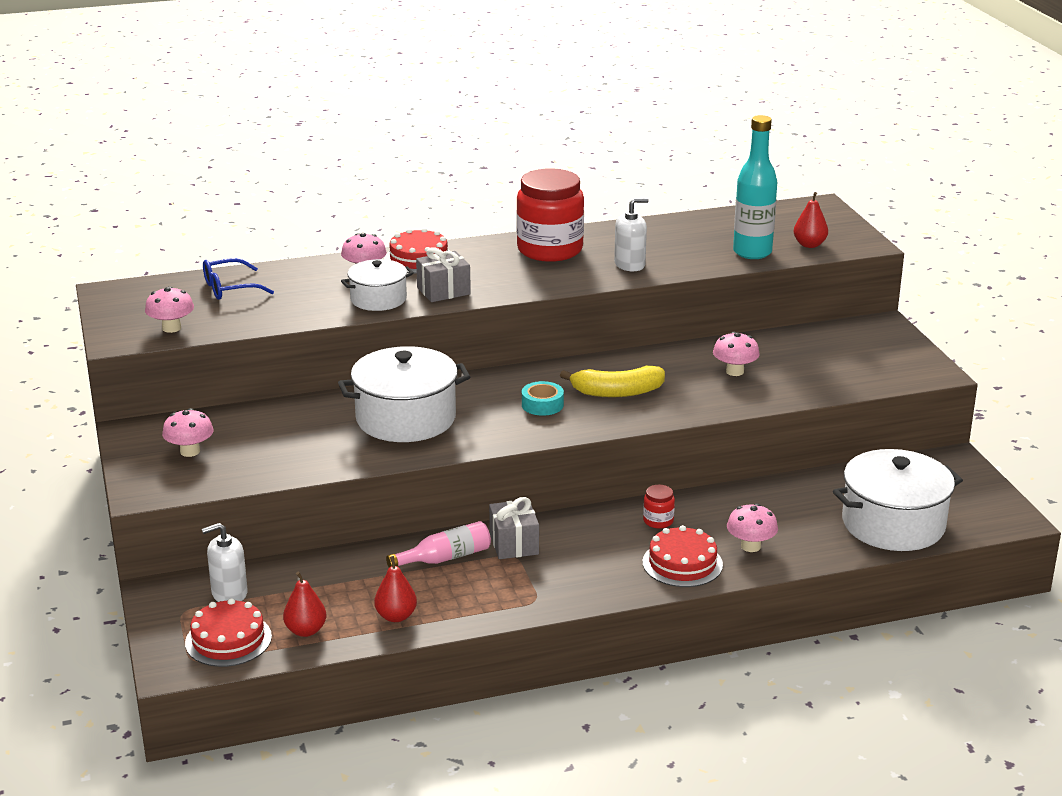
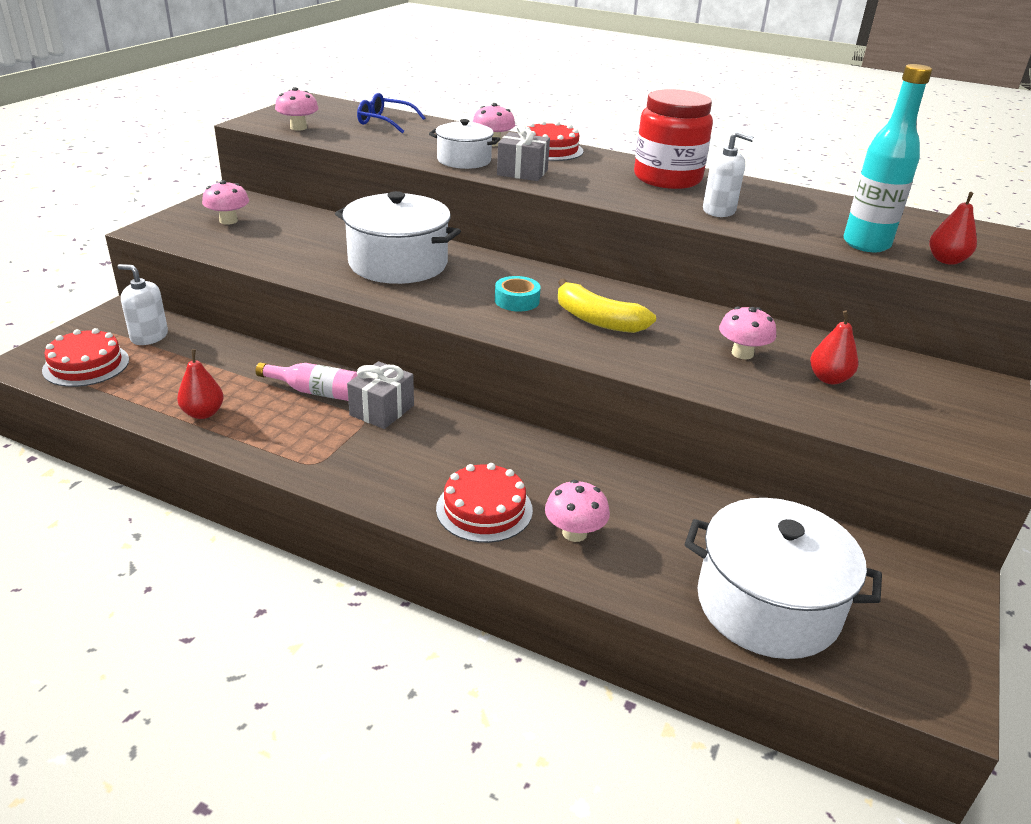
camera: 40 degrees right, 5 degrees up
red pear [283,572,326,637] -> red pear moved to [810,310,858,385]
red jar [643,485,675,529] -> none

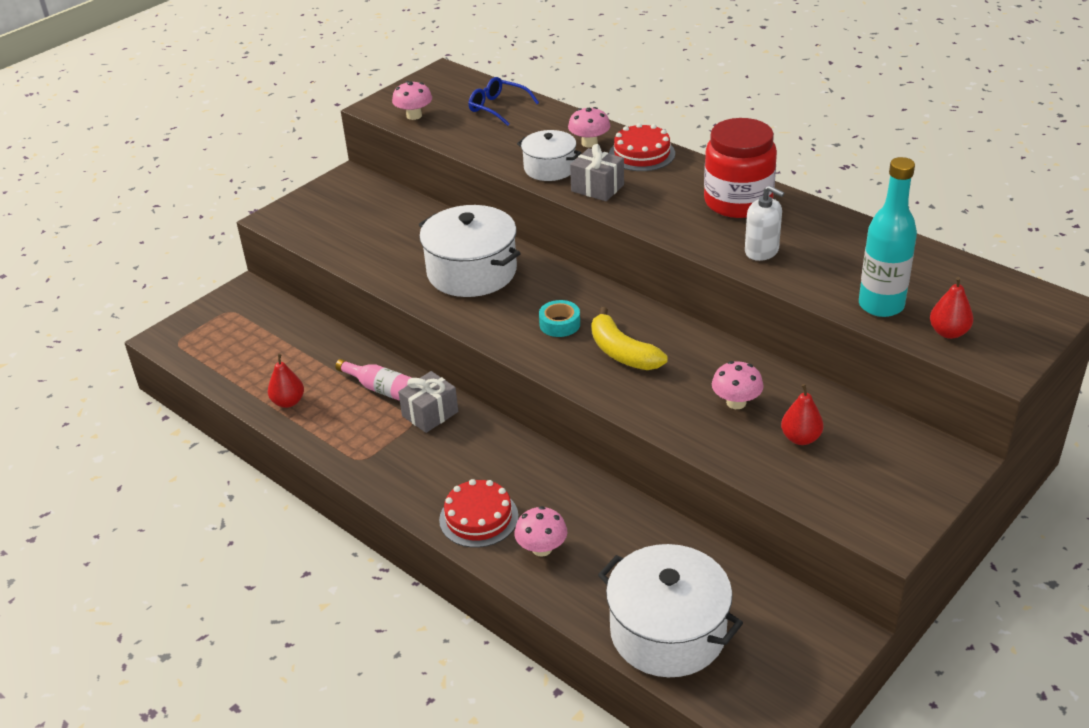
camera: 20 degrees right, 5 degrees up
red cake [42,328,129,387] -> none
white soap dispenser [118,264,168,345] -> none
pink mushroom [202,180,249,225] -> none

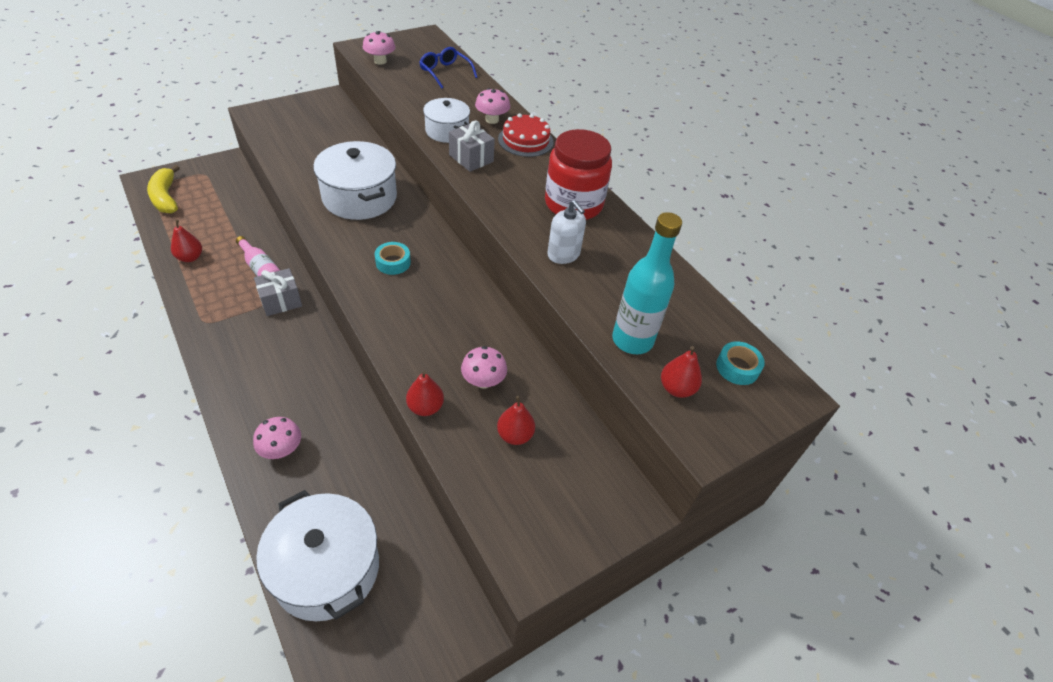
camera: 10 degrees right, 10 degrees up
red cake [439,479,519,548] -> none
yellow banana [591,307,667,370] -> yellow banana moved to [147,165,180,213]
none -> red pear [406,371,444,416]
none -> turquoise tape [716,341,765,385]

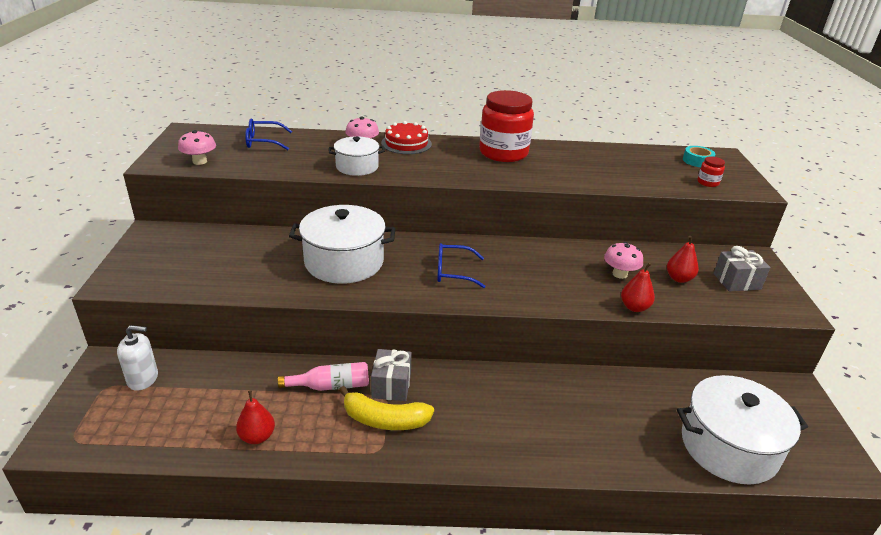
camera: 55 degrees left, 15 degrees down
yellow banana [147,165,180,213] -> yellow banana moved to [339,386,434,430]
pink mushroom [253,417,301,459] -> none
turquoise tape [375,242,411,275] -> blue glasses [437,243,486,288]
grey gift [449,120,495,172] -> grey gift moved to [714,246,771,291]
white soap dispenser [547,200,586,264] -> white soap dispenser moved to [117,325,158,391]
turquoise bottle [612,212,682,354] -> none
red pear [661,346,702,398] -> red jar [697,156,725,187]

